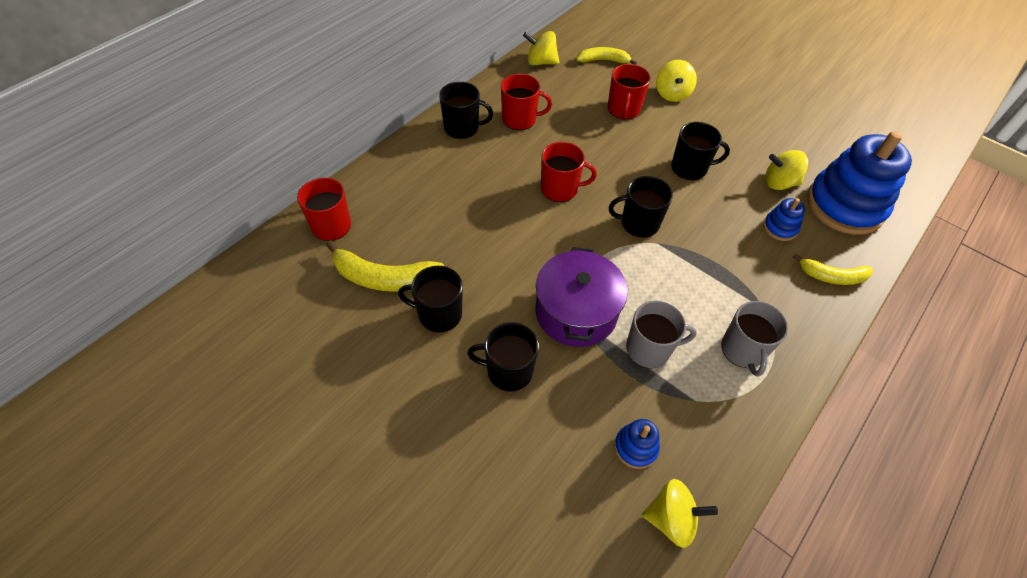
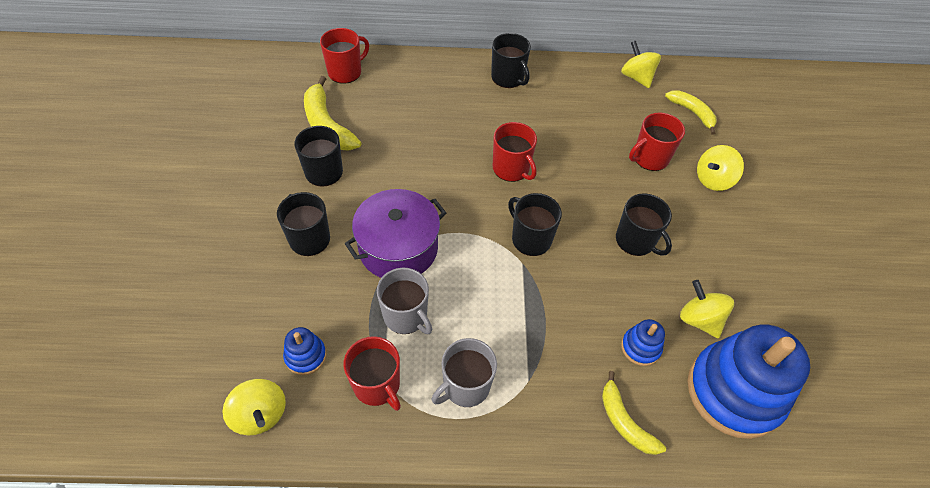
camera: 50 degrees right, 0 degrees up
red mug [501,74,552,130] -> red mug moved to [344,336,401,411]

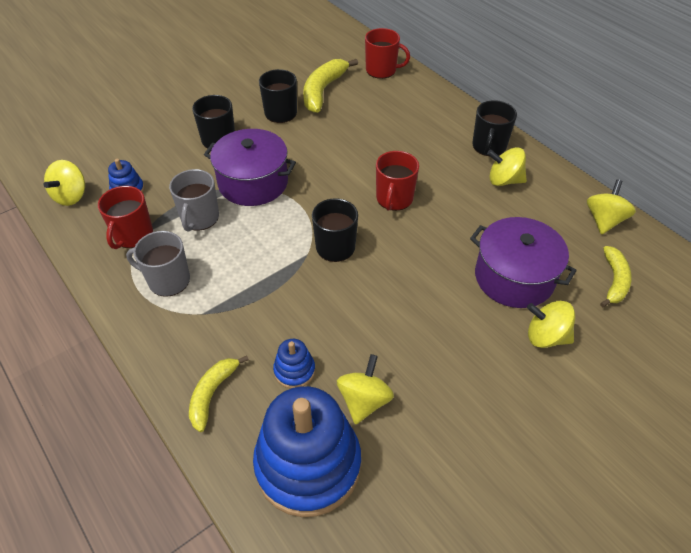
camera: 55 degrees right, 5 degrees down
black mug [616,194,672,256] -> none
red mug [629,113,685,171] -> purple pot [470,217,577,308]
none -> yellow spinning top [487,147,527,186]

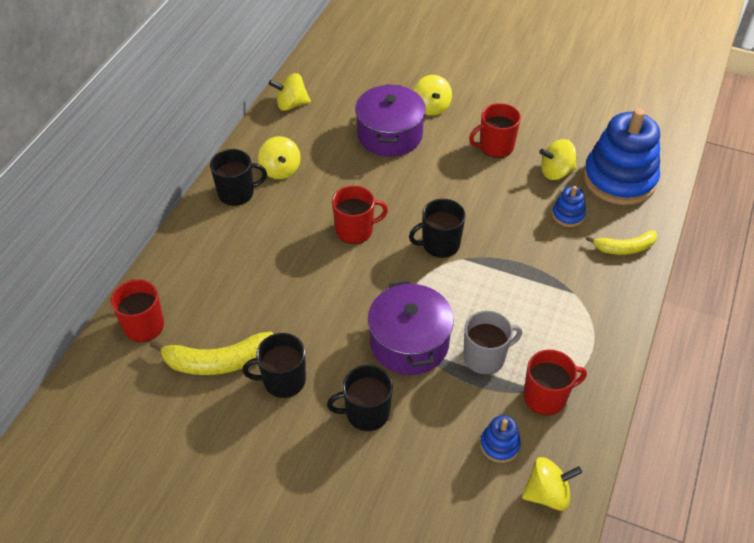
camera: 120 degrees left, 0 degrees up
grey mug [126,231,190,297] -> none
yellow banana [600,246,632,307] -> none
none -> red mug [469,103,521,158]

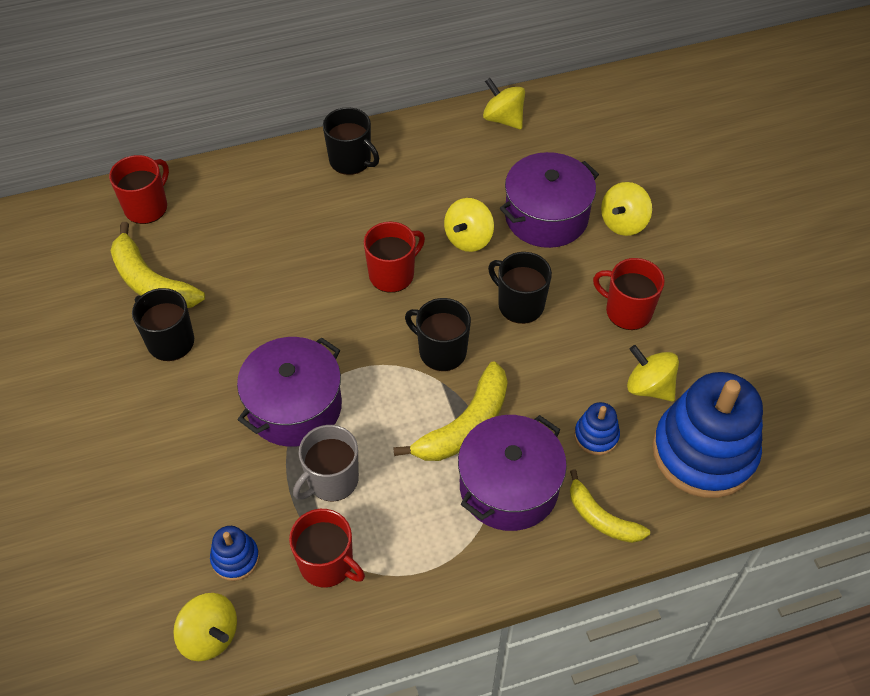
camera: 50 degrees right, 5 degrees up
yellow spinning top [258,136,301,179] -> yellow spinning top moved to [444,198,494,252]
black mug [327,365,393,431] -> black mug moved to [488,252,552,324]
red mug [332,186,388,244] -> red mug turned 75 degrees counterclockwise [364,222,425,293]
grey mug [463,311,522,375] -> grey mug turned 105 degrees clockwise [293,425,359,502]
none -> yellow banana [393,362,508,461]
none -> purple pot [458,415,567,531]

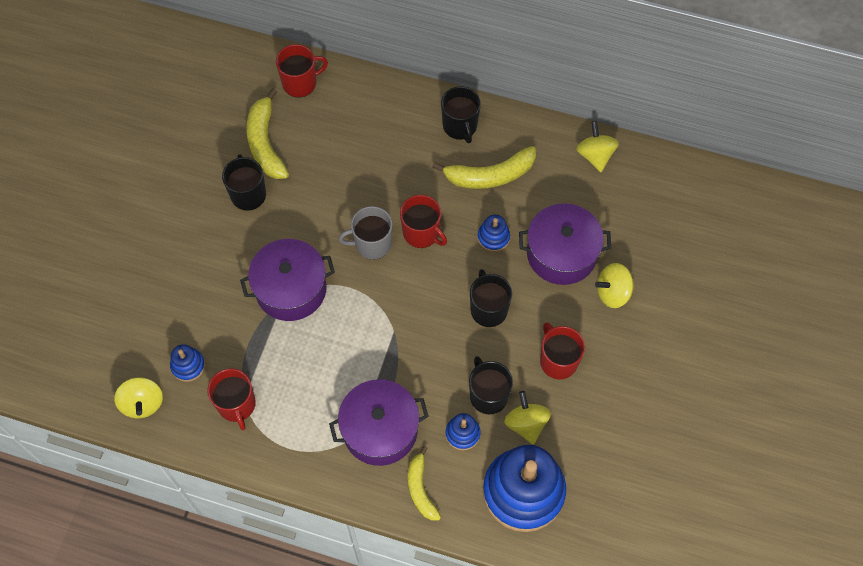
camera: 35 degrees right, 10 degrees up
grey mug [293,425,359,502] -> grey mug moved to [338,206,392,260]
red mug [364,222,425,293] -> red mug turned 45 degrees clockwise [400,195,447,248]
yellow banana [393,362,508,461] -> yellow banana moved to [432,146,536,189]
black mug [405,298,471,371] -> black mug moved to [469,356,513,414]
yellow spinning top [444,198,494,252] -> blue stacking toy [478,215,510,252]

